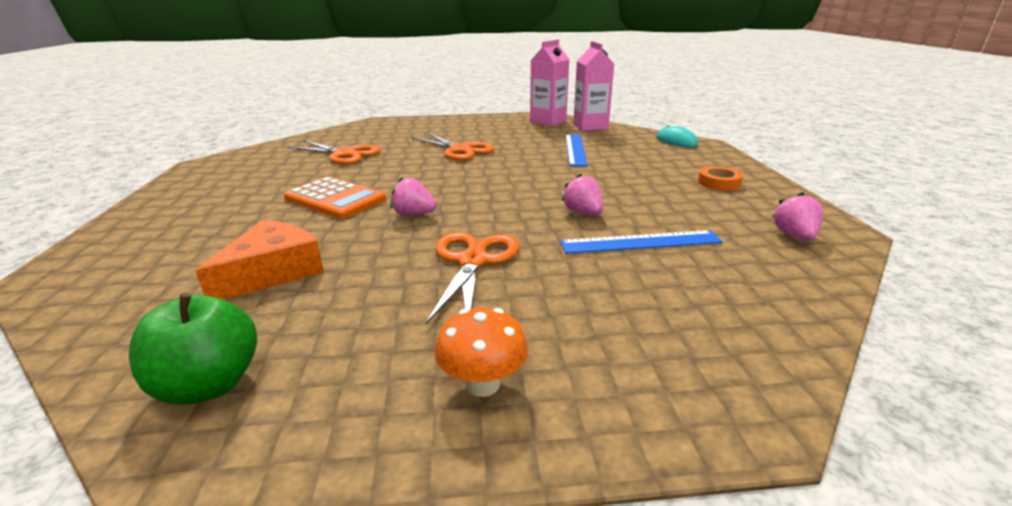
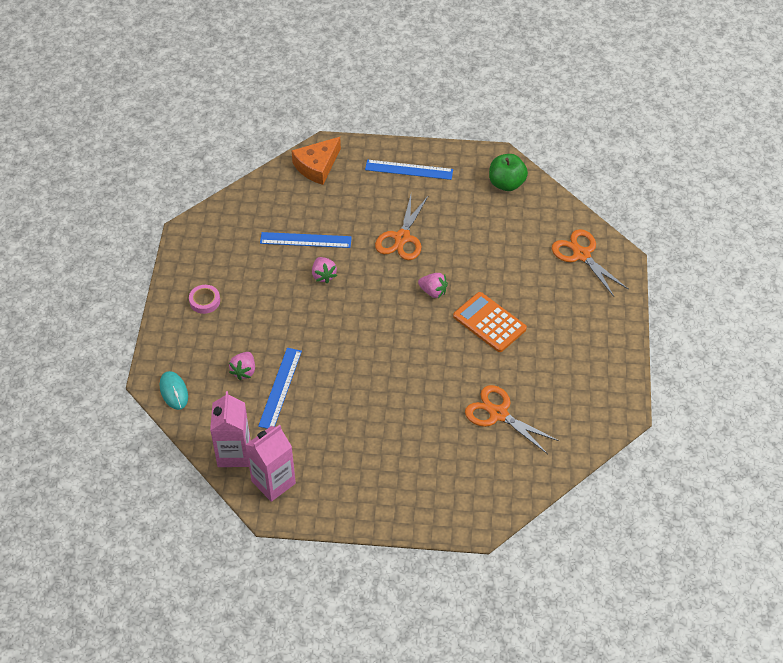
camera: 170 degrees left, 25 degrees up
orange cheese [195,220,324,300] -> orange cheese moved to [292,137,341,185]
orange scissors [412,133,495,160] -> orange scissors moved to [552,229,629,297]
orange mushroom [435,308,528,397] -> blue ruler [365,160,453,180]
orange tape [698,166,743,190] -> pink tape [189,285,220,314]
pink strawberry [772,192,823,241] -> pink strawberry moved to [229,352,255,380]

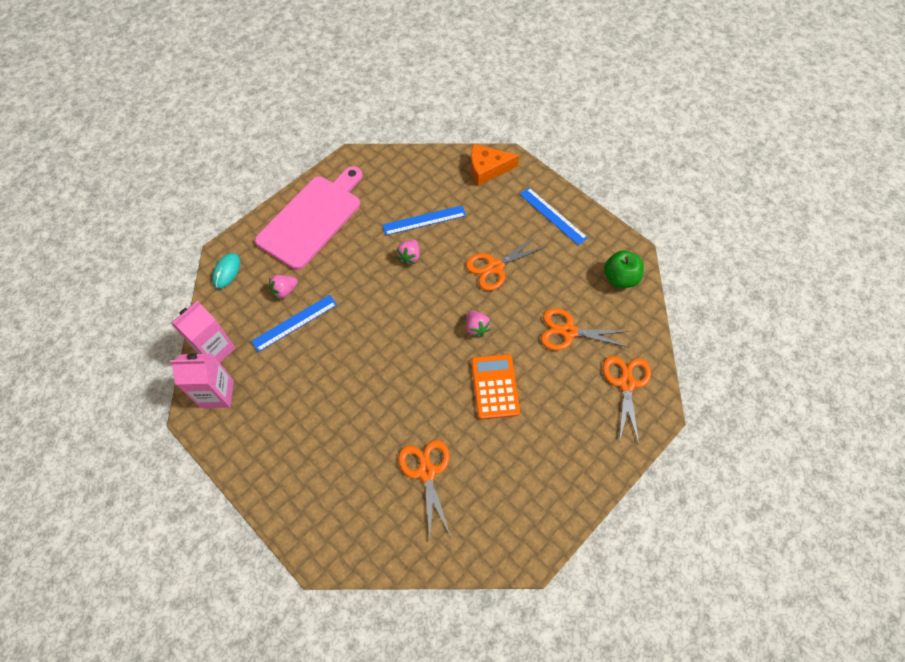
camera: 40 degrees right, 10 degrees up
pink tape [189,285,220,314] -> pink cutting board [255,166,363,270]
blue ruler [260,232,352,248] -> blue ruler turned 60 degrees counterclockwise [383,205,466,235]
none -> orange scissors [541,308,630,350]

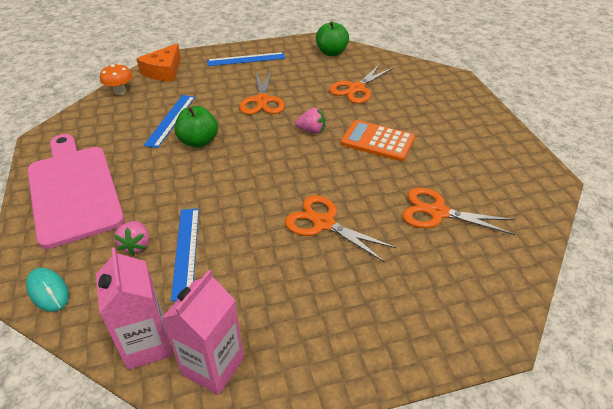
camera: 60 degrees left, 20 degrees down
pink strawberry [397,240,420,265] -> green apple [174,106,218,148]
orange scissors [603,356,651,444] -> orange scissors moved to [285,195,397,262]
none -> orange mushroom [100,63,133,95]

